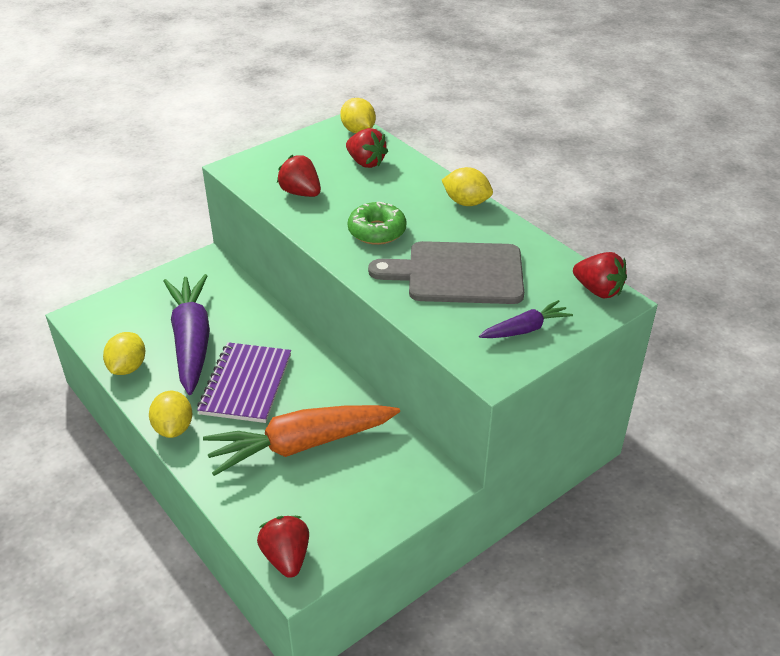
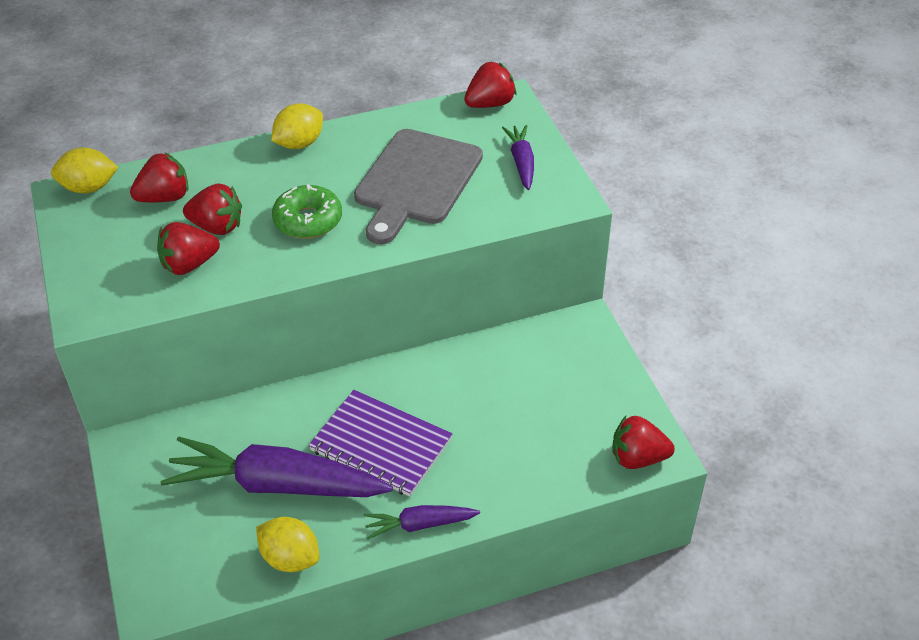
camera: 70 degrees left, 5 degrees up
yellow lemon [149,391,193,438] -> purple carrot [364,505,480,540]
orange carrot [203,405,400,476] -> none
none -> red strawberry [183,184,242,235]

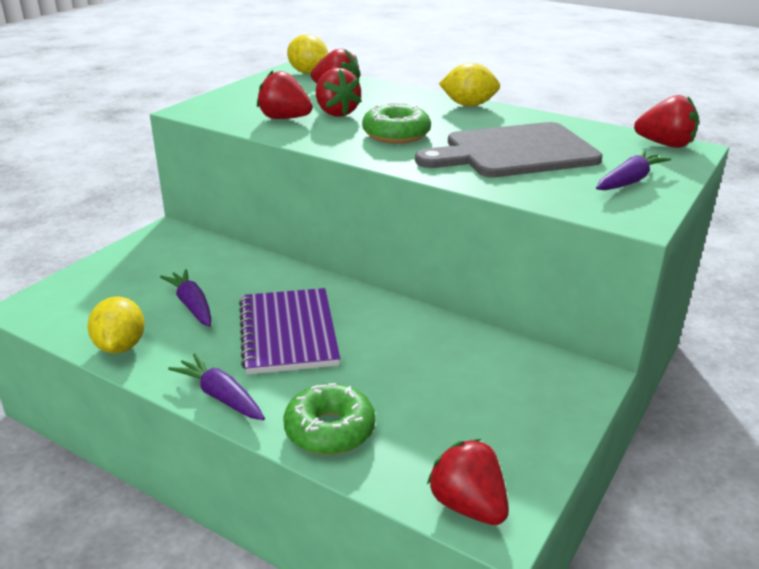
camera: 50 degrees right, 15 degrees down
purple carrot [161,436,393,497] -> purple carrot [160,269,211,327], size x0.49
none -> green donut [283,383,376,455]

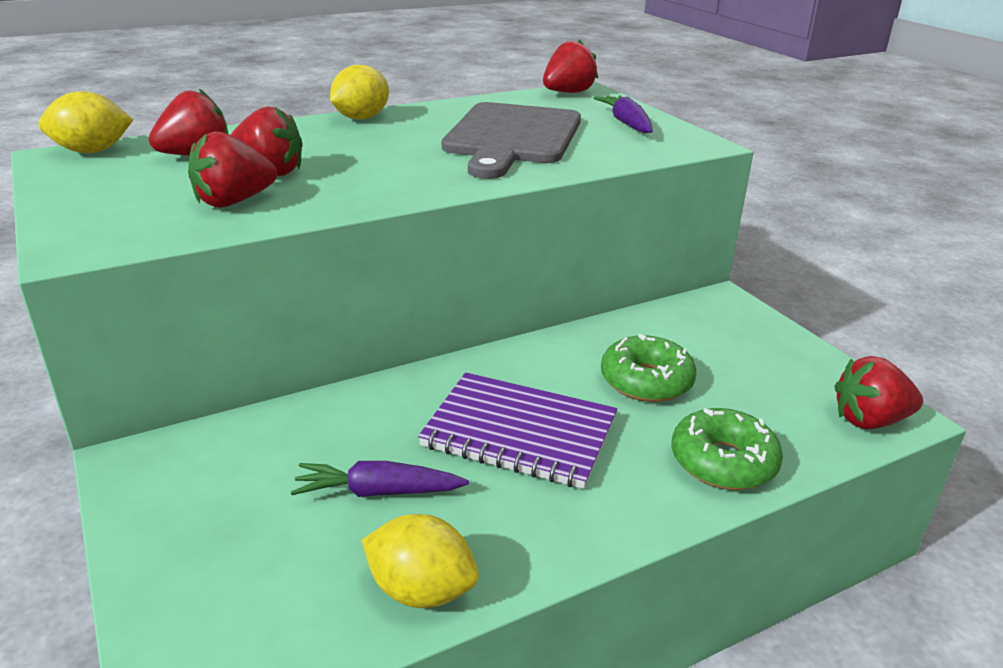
camera: 60 degrees left, 0 degrees up
purple carrot [168,353,265,420] -> none
green donut [362,103,431,143] -> green donut moved to [601,334,697,402]

